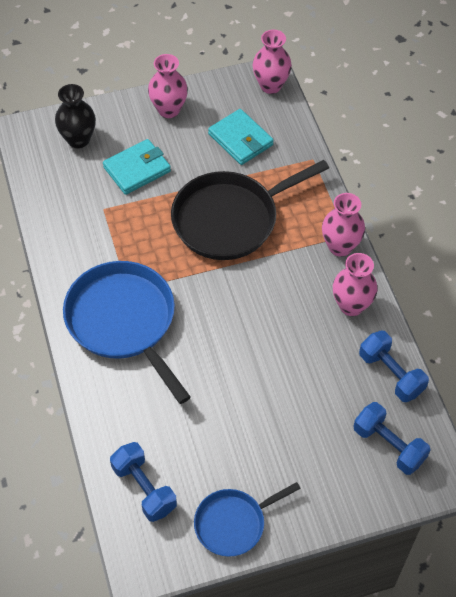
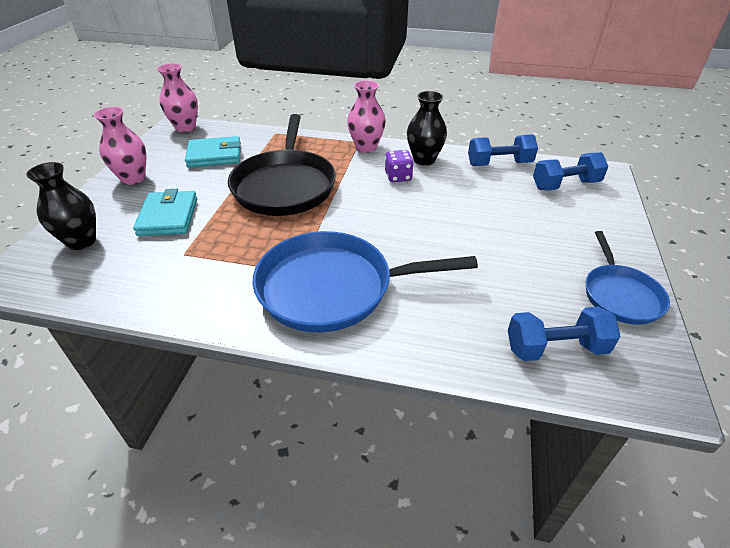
camera: 60 degrees left, 15 degrees down
pink vase [333,253,378,316] -> black vase [407,91,447,166]
none -> purple dice [385,150,414,182]

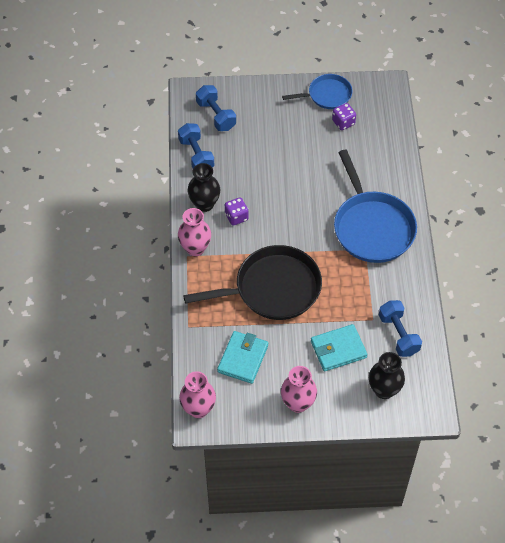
camera: 105 degrees left, 15 degrees up
turquoise wallet [185,136,241,168] -> turquoise wallet turned 45 degrees clockwise [217,331,268,384]
blue dumbbell [508,307,621,361] -> blue dumbbell moved to [379,300,422,357]
none -> purple dice [332,103,356,130]

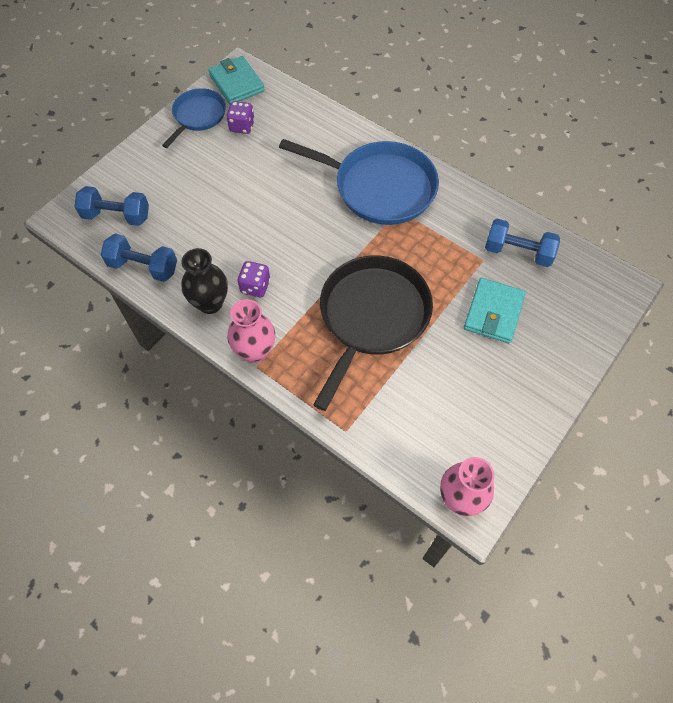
camera: 50 degrees left, 5 degrees up
turquoise wallet [217,331,268,384] -> turquoise wallet moved to [208,56,265,104]
pink vase [281,366,317,413] -> none
black vase [369,352,405,399] -> none

